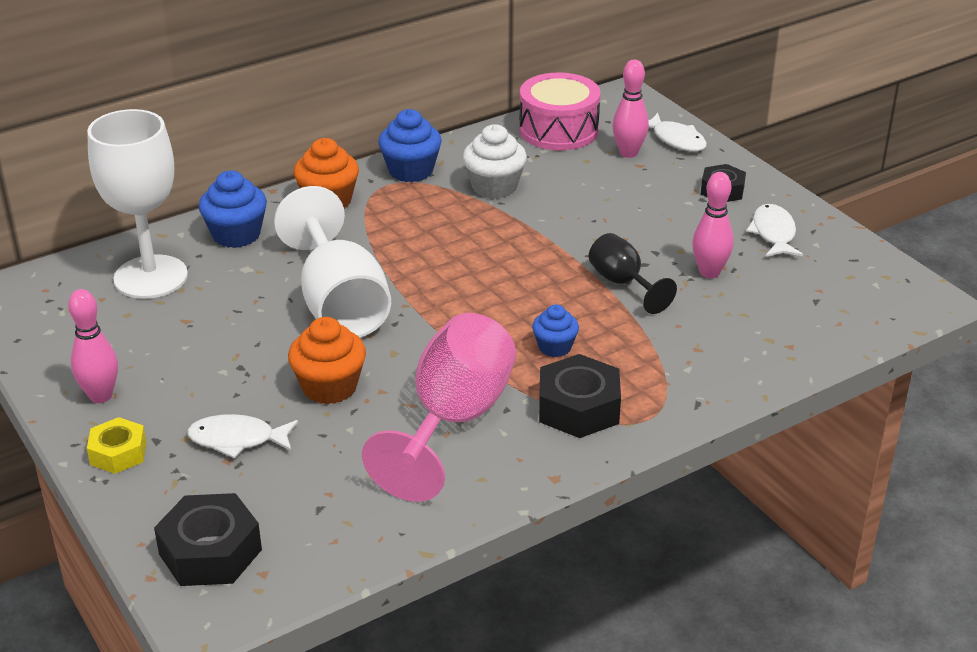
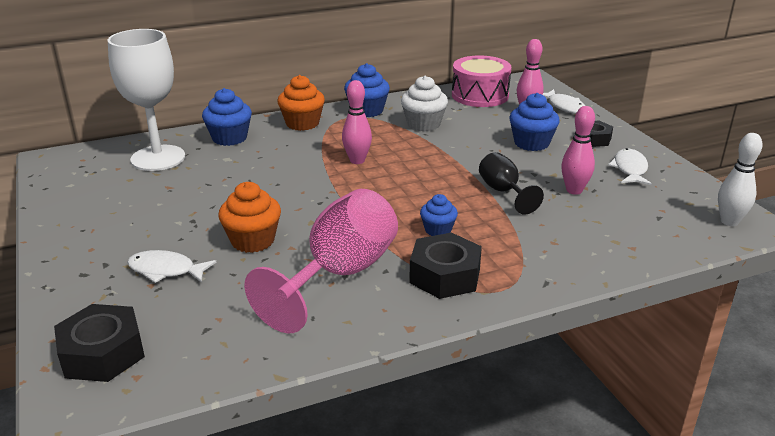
camera: 10 degrees right, 5 degrees down
pink bowling pin [68,289,118,403] -> pink bowling pin moved to [342,80,372,164]
yellow nut [87,417,146,474] -> none
white goblet [274,186,391,338] -> none
none -> blue cupcake [509,93,560,151]
none -> white bowling pin [718,133,763,226]

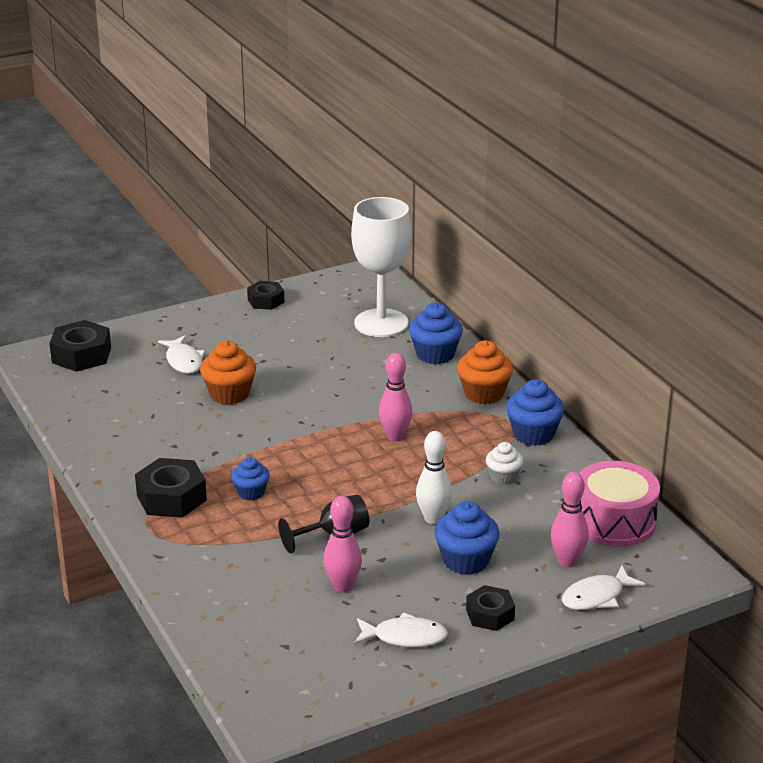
camera: 85 degrees right, 0 degrees up
white fish [127,250,216,283] -> white fish turned 150 degrees clockwise [158,335,205,374]
pink goblet [244,189,398,333] -> none
white cupcake [401,76,448,131] -> white cupcake [486,442,523,485], size x0.63
white bowling pin [718,133,763,226] -> white bowling pin moved to [416,431,452,524]
none -> black nut [247,281,284,310]

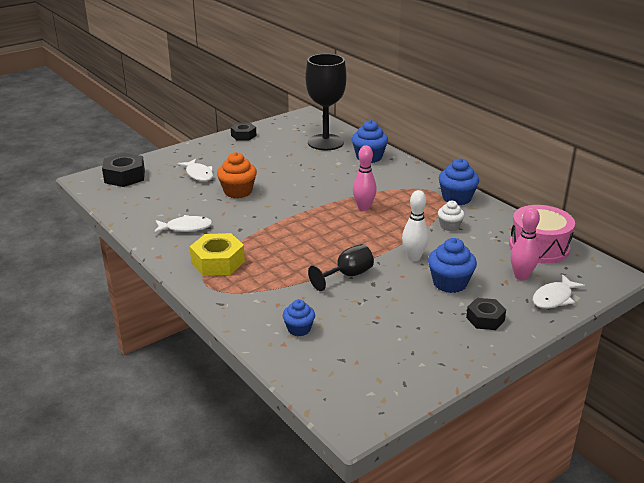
camera: 10 degrees left, 0 degrees up
black nut [135,458,207,518] -> yellow nut [190,233,245,276]
blue cupcake [231,457,270,501] -> blue cupcake moved to [283,299,315,336]
pink bowling pin [323,496,362,593] -> none
white goblet [351,197,411,337] -> black goblet [305,54,347,150]
white fish [354,612,448,647] -> white fish moved to [154,215,213,233]
orange cupcake [457,340,513,404] -> none

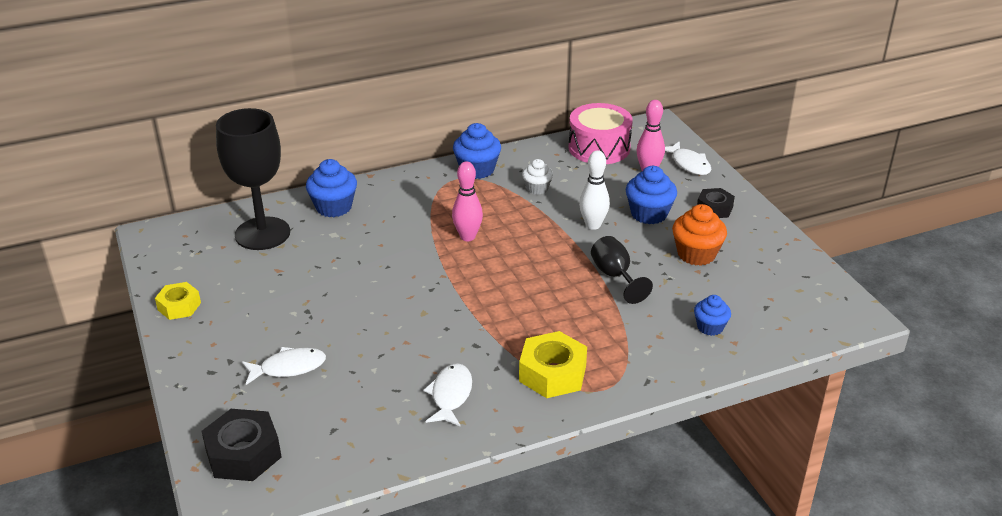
camera: 75 degrees left, 5 degrees up
orange cupcake [217,152,257,198] -> orange cupcake moved to [672,204,727,266]
black nut [231,123,257,140] -> yellow nut [155,282,201,320]

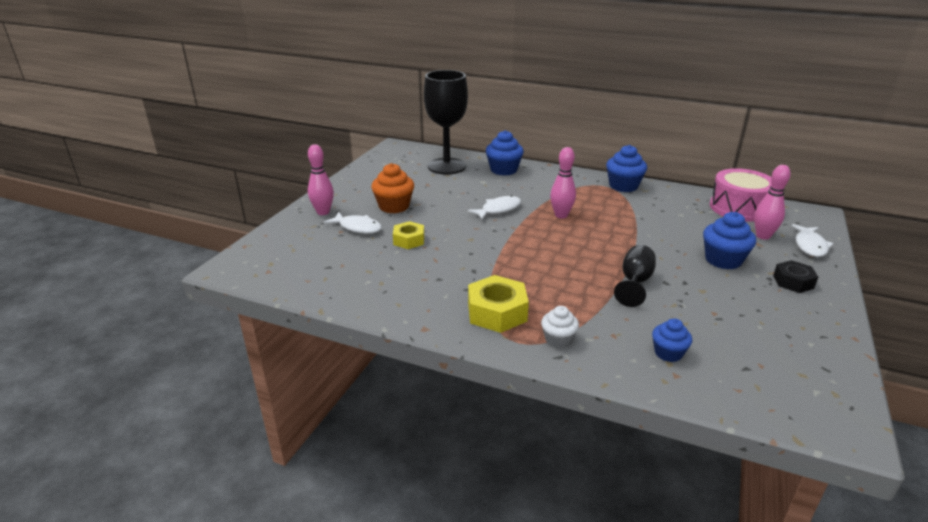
camera: 45 degrees right, 5 degrees down
yellow nut [155,282,201,320] -> yellow nut moved to [393,221,424,249]
black nut [201,409,281,481] -> none
white fish [423,363,472,426] -> white fish moved to [468,195,521,220]
white cupcake [522,159,553,195] -> white cupcake moved to [541,306,579,348]
white bowling pin [579,150,610,230] -> none
orange cupcake [672,204,727,266] -> orange cupcake moved to [371,163,414,214]
none -> pink bowling pin [308,144,334,215]

